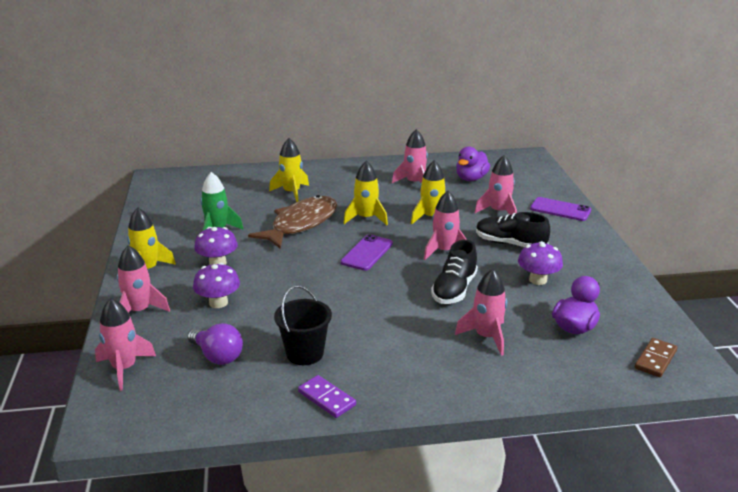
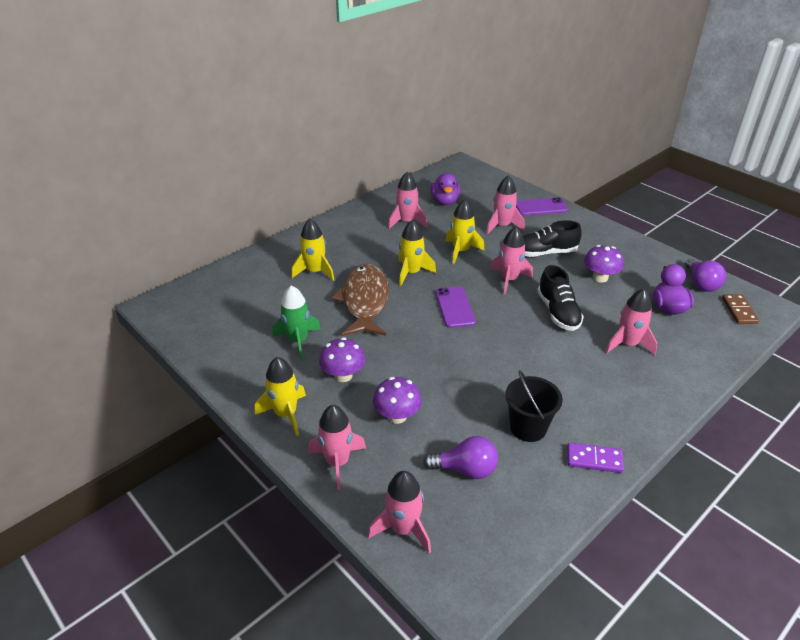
camera: 35 degrees left, 10 degrees up
none -> purple light bulb [685,258,726,292]

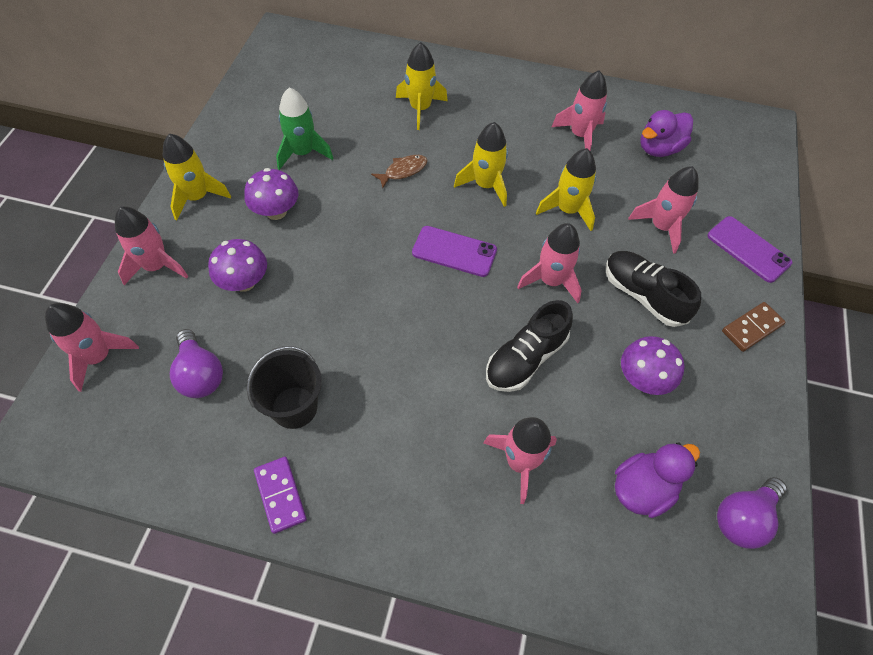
camera: 55 degrees right, 20 degrees up
brown fish [332,264,389,336] -> brown fish [371,155,428,188], size x0.43
purple phone [435,286,476,328] -> purple phone turned 60 degrees clockwise [412,226,497,277]
brown domino [722,294,759,324] -> brown domino moved to [722,302,785,352]

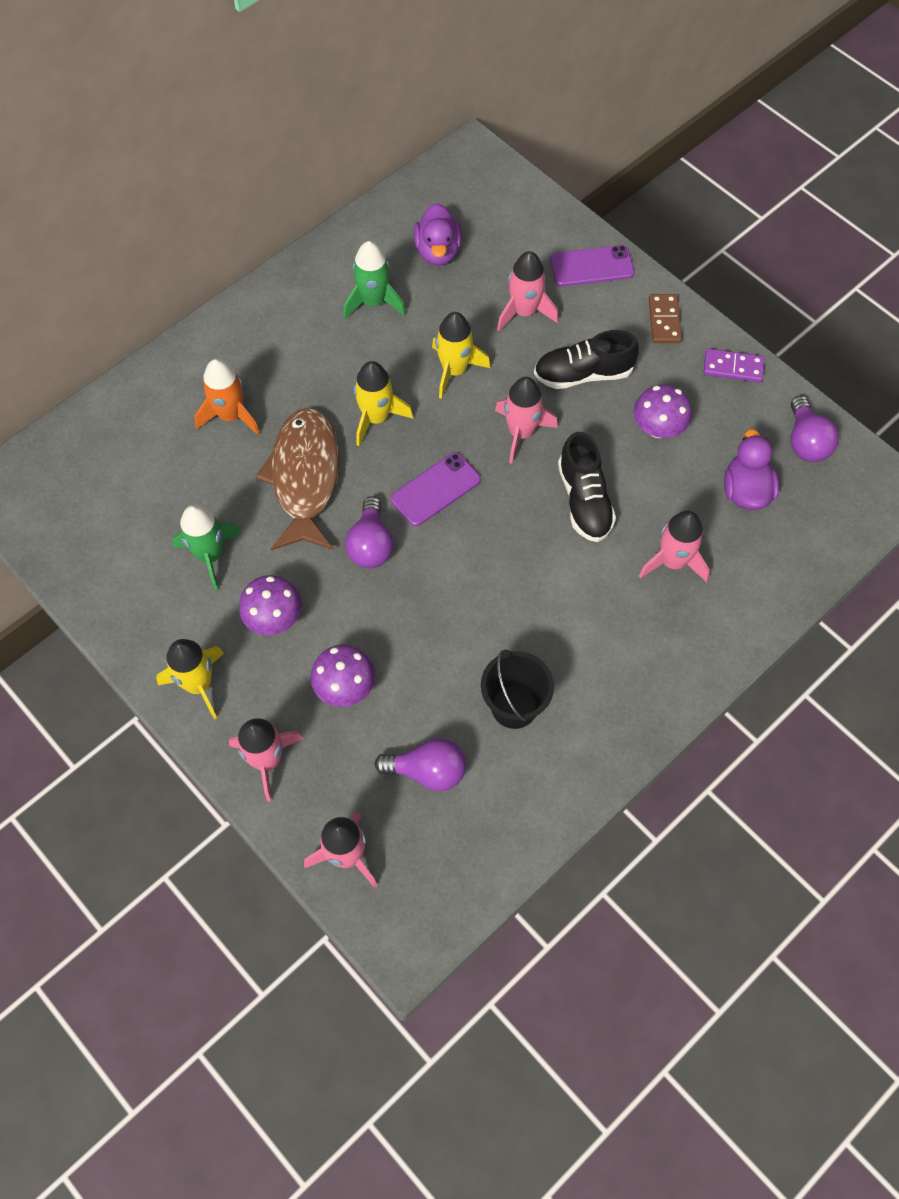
camera: 55 degrees left, 5 degrees up
purple domino [254,457,307,534] -> purple domino moved to [703,348,764,383]
brown fish [371,155,428,188] -> brown fish [256,408,340,550], size x2.35
yellow rocket [396,42,448,130] -> orange rocket [194,359,260,435]
pink rocket [552,70,607,150] -> green rocket [343,241,406,319]
none -> purple light bulb [345,496,394,568]

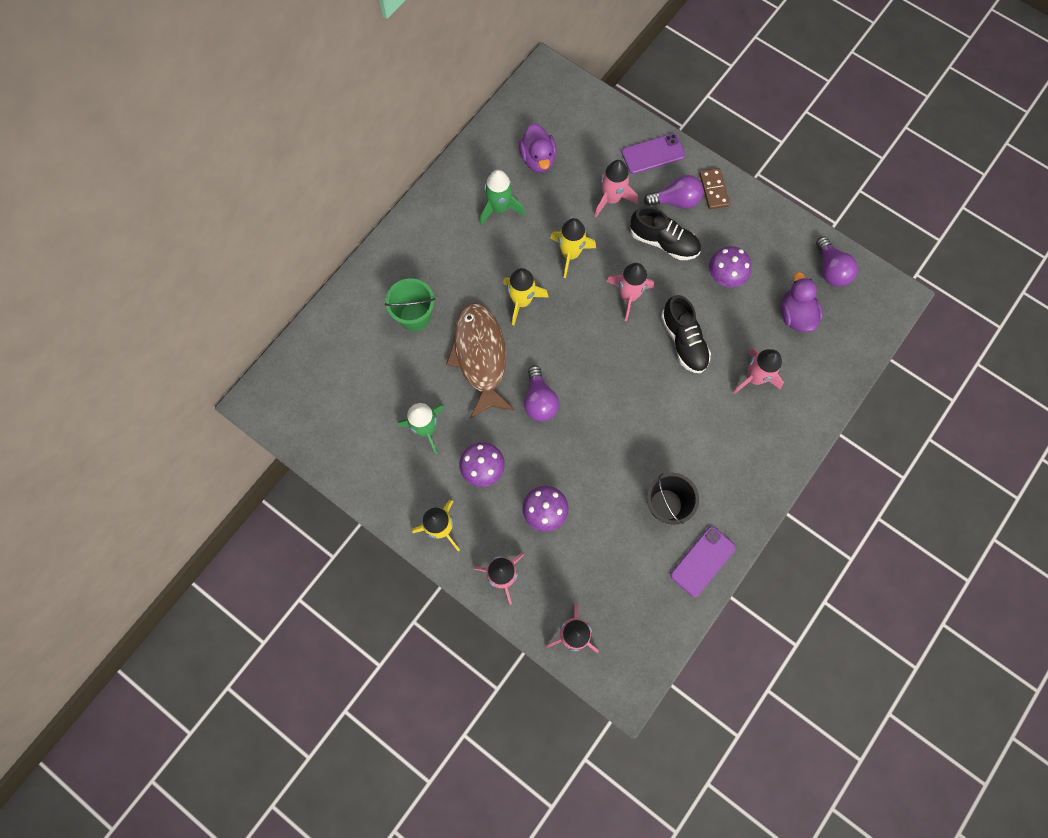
camera: 10 degrees left, 10 degrees up
orange rocket [194,359,260,435] -> green bucket [385,278,435,331]
purple light bulb [374,738,466,791] -> purple light bulb moved to [644,175,703,209]
purple phone [391,452,481,526] -> purple phone moved to [670,526,736,597]
black shoe [534,330,639,389] -> black shoe turned 135 degrees counterclockwise [630,206,701,260]
purple domino [703,348,764,383] -> none

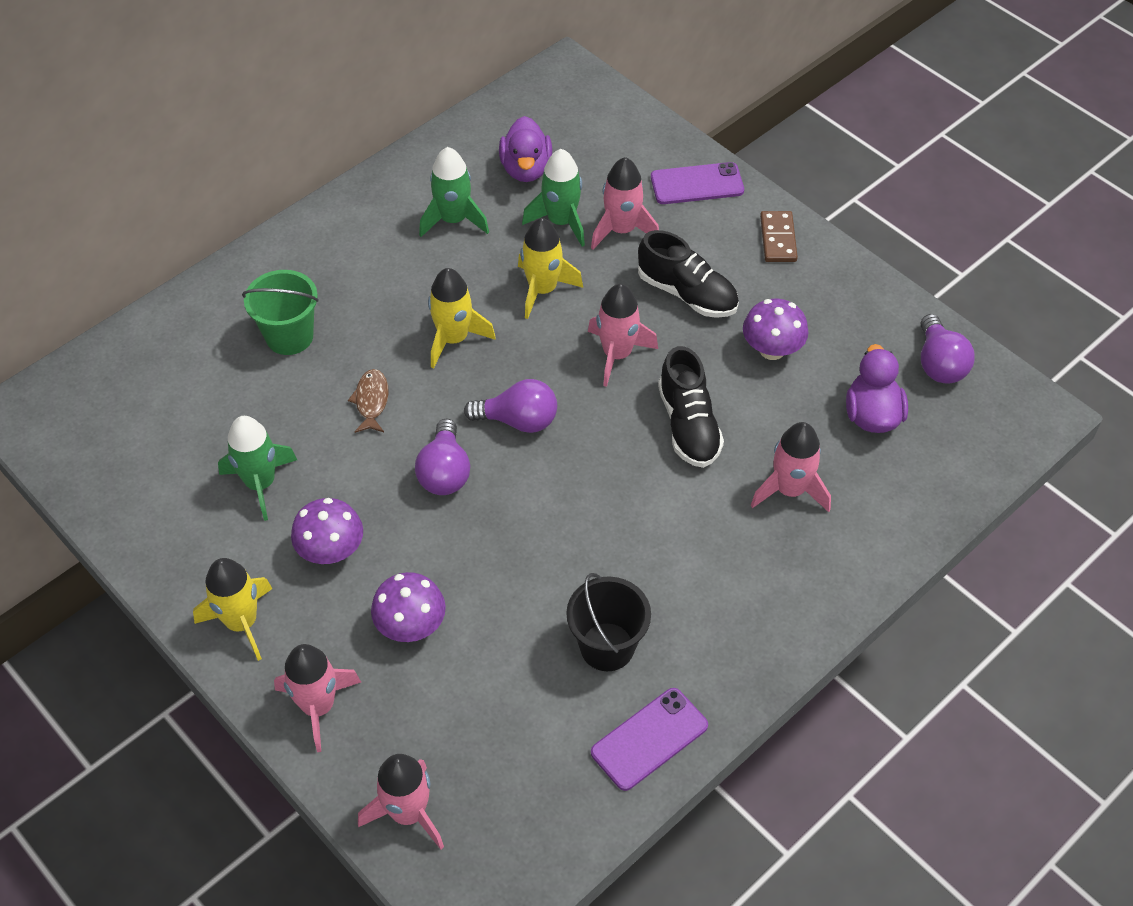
camera: 10 degrees right, 20 degrees down
brown fish [446,303,514,418] -> brown fish [348,369,389,433], size x0.43
purple light bulb [644,175,703,209] -> purple light bulb moved to [464,379,557,433]
none -> green rocket [522,149,585,247]

